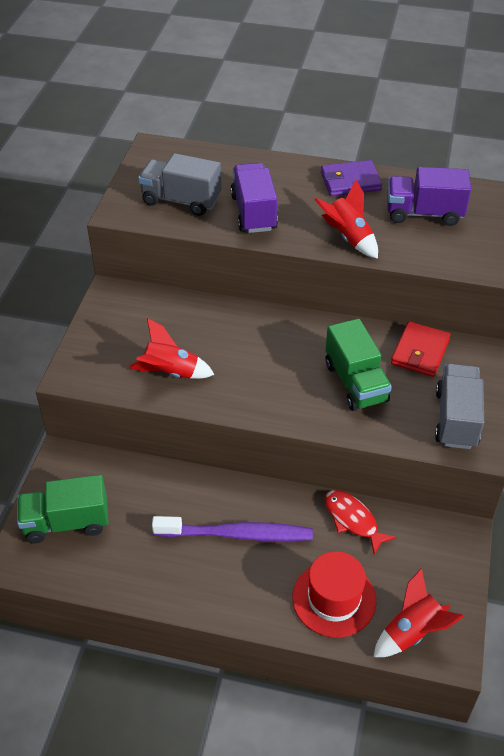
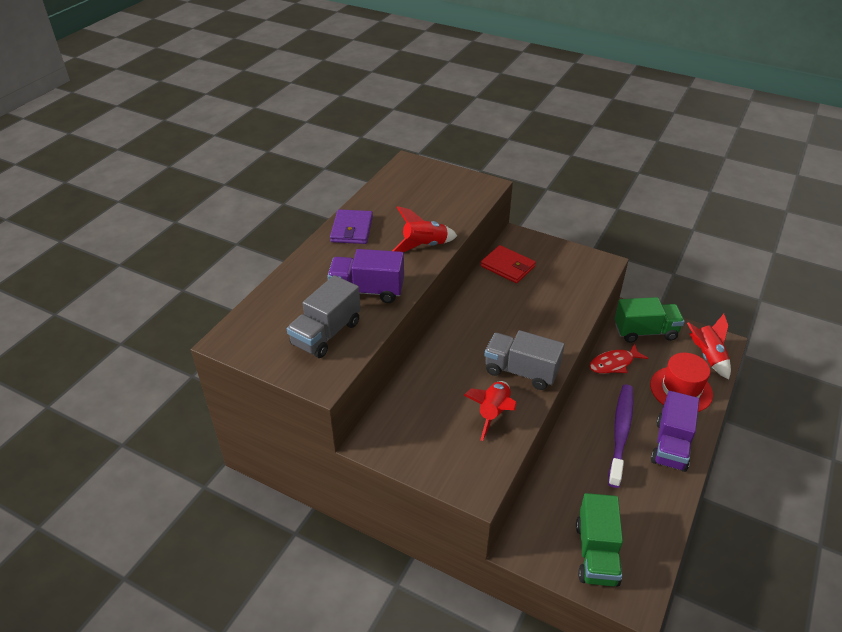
camera: 75 degrees left, 5 degrees down
green truck [325,319,392,411] -> green truck moved to [615,297,685,343]
purple truck [387,167,471,226] -> purple truck moved to [651,391,699,472]
grey truck [435,363,484,449] -> grey truck moved to [484,330,564,390]

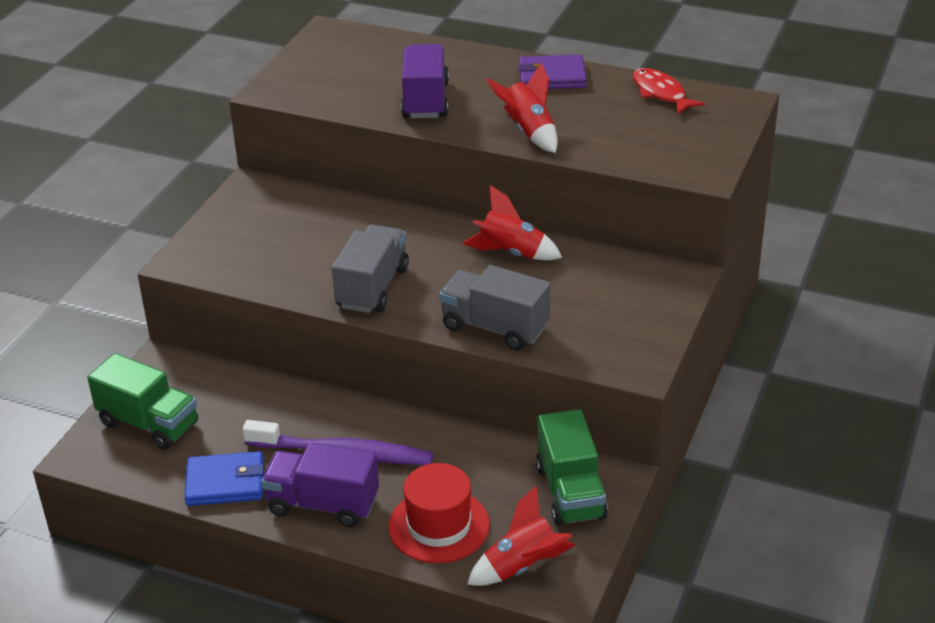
camera: 85 degrees right, 5 degrees down
grey truck [287,275,361,358] -> grey truck moved to [439,265,550,350]
red rocket [464,381,517,441] -> red rocket moved to [462,185,562,260]
red wallet [481,245,536,283] -> none
green truck [576,493,623,586] -> green truck turned 150 degrees counterclockwise [87,353,198,450]
red fish [589,343,648,374] -> red fish moved to [633,68,705,114]
none -> blue wallet [184,451,264,506]

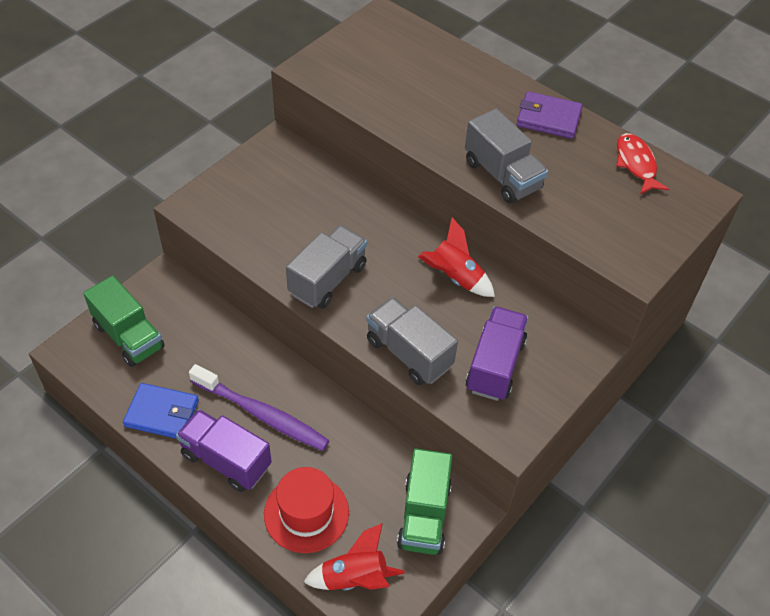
camera: 15 degrees right, 15 degrees up
purple truck [401,44,449,118] -> purple truck moved to [465,306,528,401]
red rocket [486,63,558,153] -> grey truck [465,109,548,204]

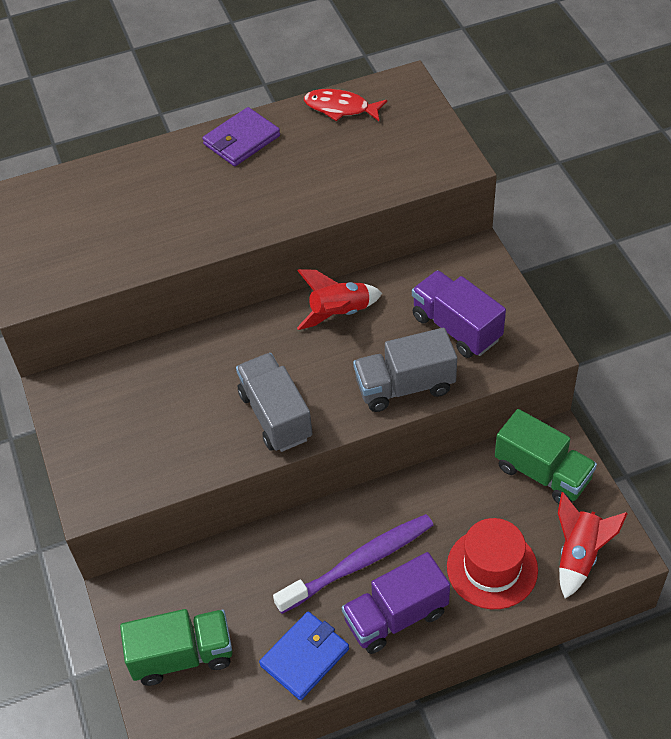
camera: 55 degrees left, 0 degrees up
grey truck [465,109,548,204] -> none

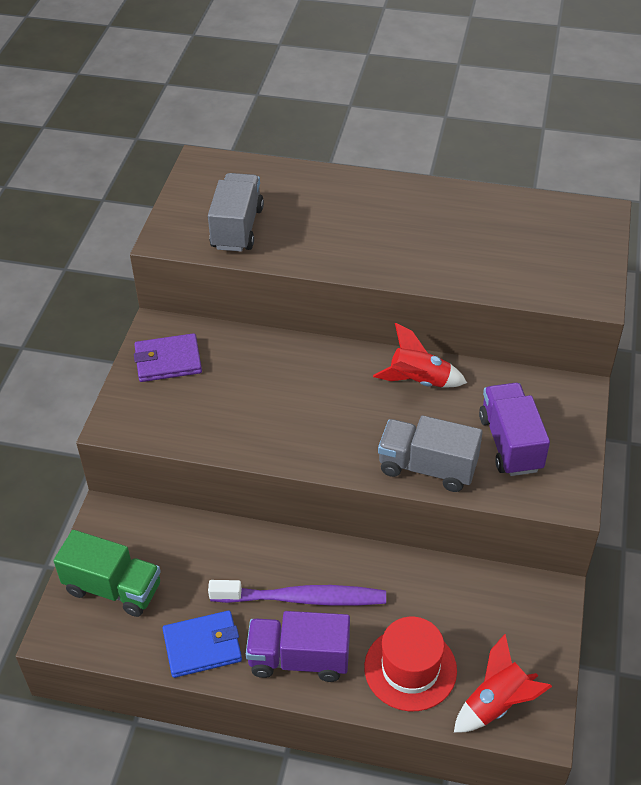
camera: 30 degrees right, 5 degrees down
purple wallet [202,107,280,166] -> purple wallet moved to [134,333,202,382]
grey truck [236,353,312,452] -> grey truck moved to [208,173,264,252]
red fish [304,89,387,121] -> none
green truck [495,409,597,504] -> none

